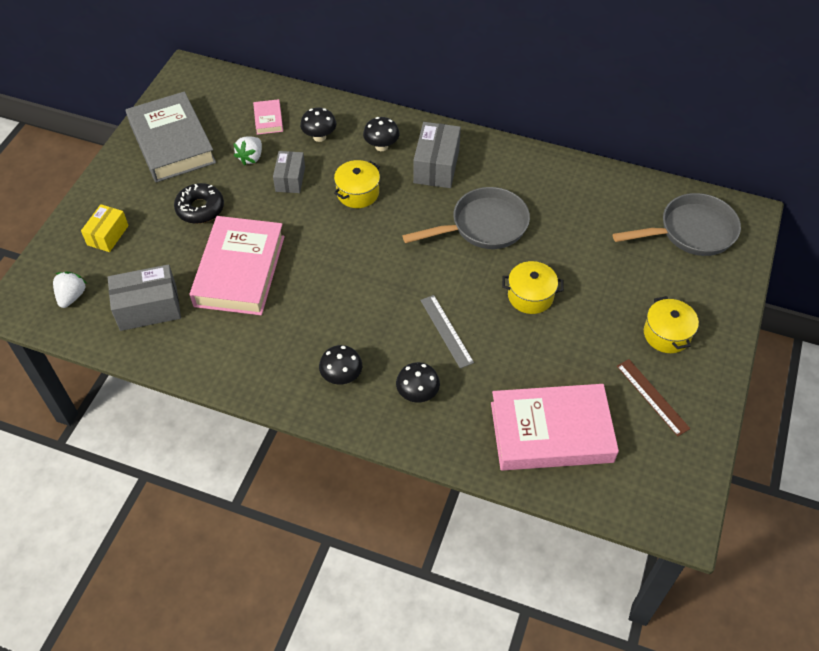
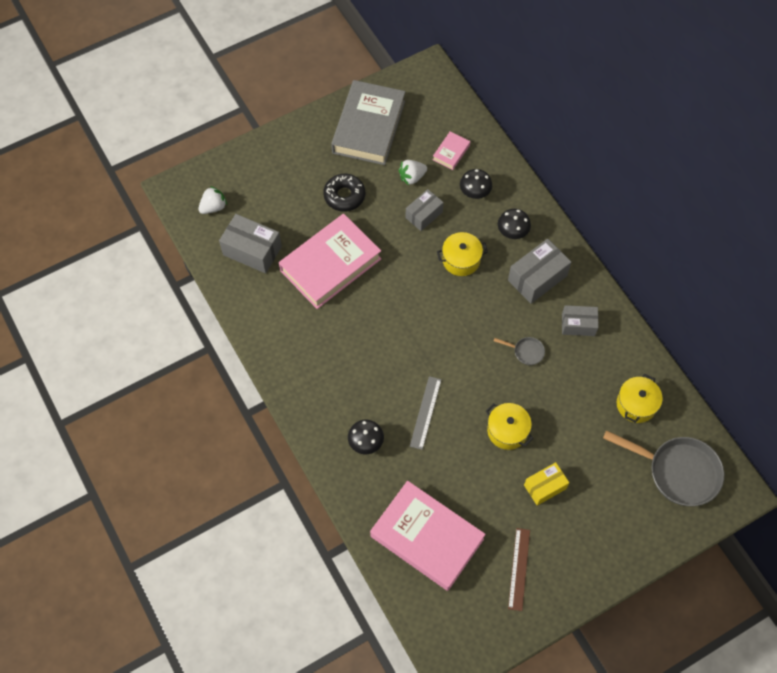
camera: 40 degrees right, 10 degrees up
yellow box [81,204,129,252] -> yellow box moved to [524,462,569,506]
black mushroom [319,345,362,385] -> none
grey pan [402,187,530,249] -> grey pan [494,337,545,365], size x0.44
yellow pot [644,296,699,353] -> yellow pot moved to [617,374,663,423]
none -> grey box [562,305,599,336]

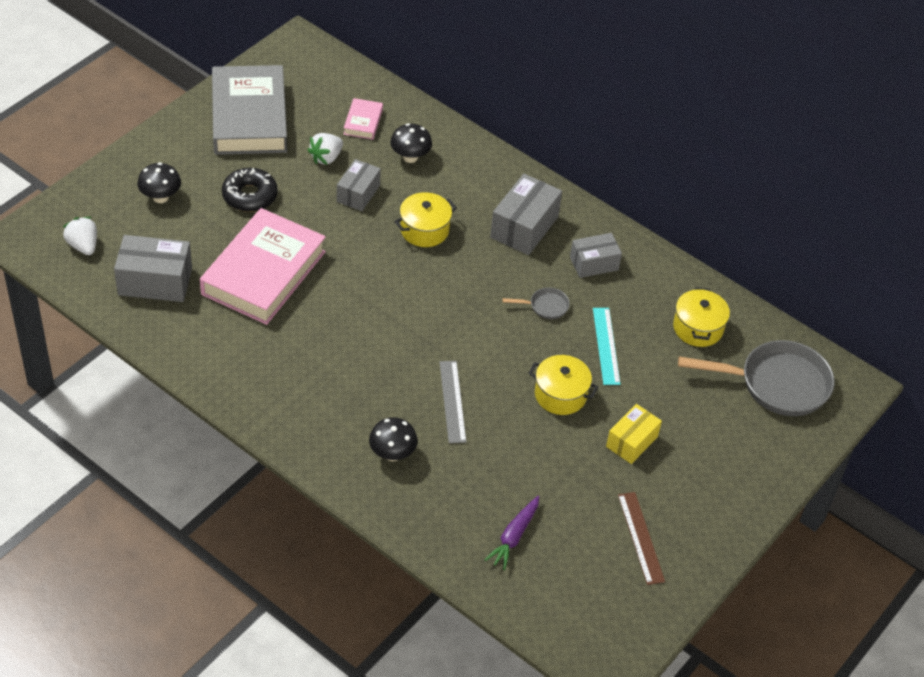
camera: 25 degrees left, 15 degrees down
white strawberry [198,186,227,214] -> white strawberry turned 60 degrees counterclockwise [63,217,97,255]
pink book [370,481,486,591] -> purple carrot [485,496,539,570]
black mushroom [498,209,531,239] -> black mushroom moved to [137,162,181,203]
none -> turquoise ruler [593,308,621,385]

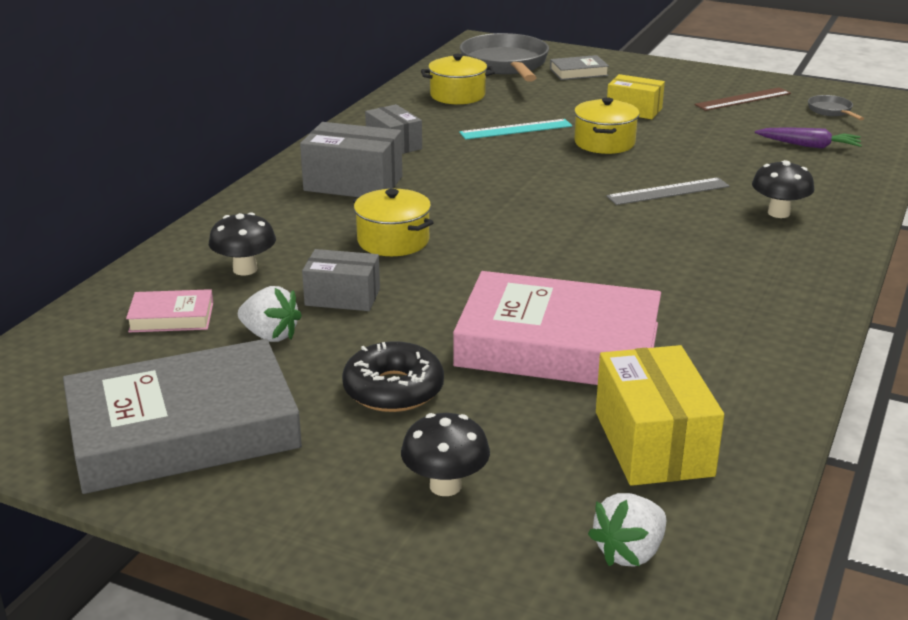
camera: 100 degrees left, 20 degrees down
grey box [114,235,192,302] -> yellow box [596,345,724,486]
grey pan [502,287,570,319] -> grey pan moved to [808,95,864,120]
none -> grey book [550,55,609,80]

